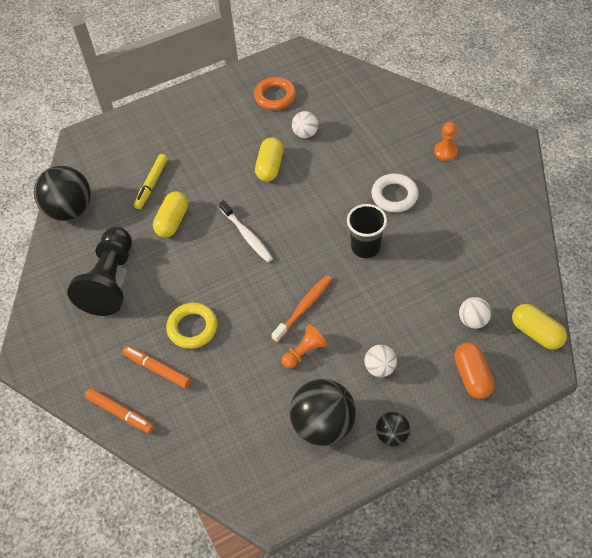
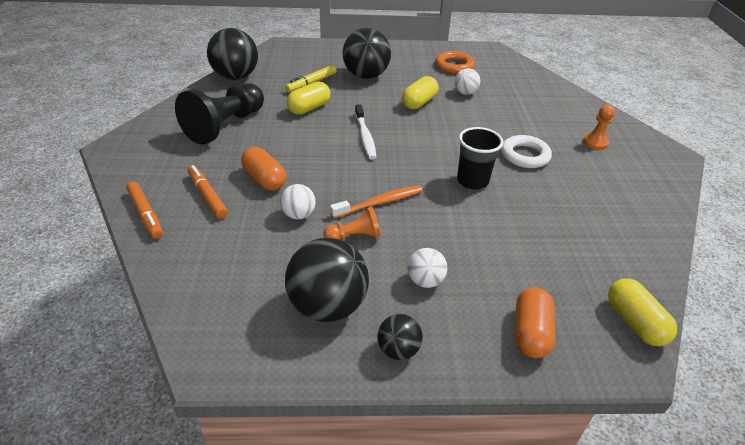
camera: 20 degrees right, 15 degrees down
yellow ring [166,303,217,349] -> orange capsule [241,147,286,190]
white ball [459,297,491,329] -> white ball moved to [280,184,316,219]
none -> black ball [342,28,391,79]

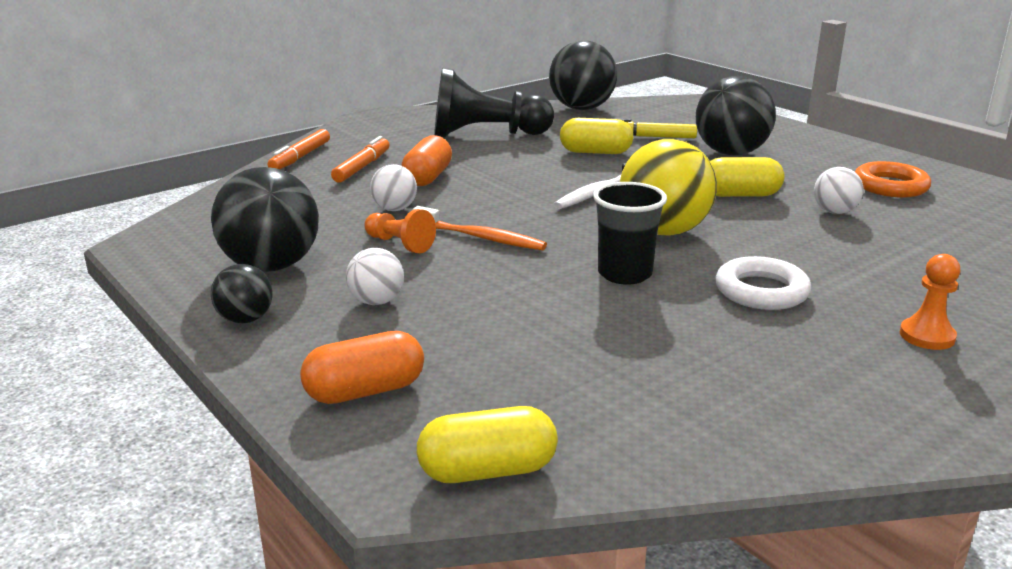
camera: 55 degrees right, 15 degrees down
yellow capsule [608,279,677,346] -> yellow capsule turned 45 degrees clockwise [417,406,558,483]
none -> yellow ball [620,139,717,235]

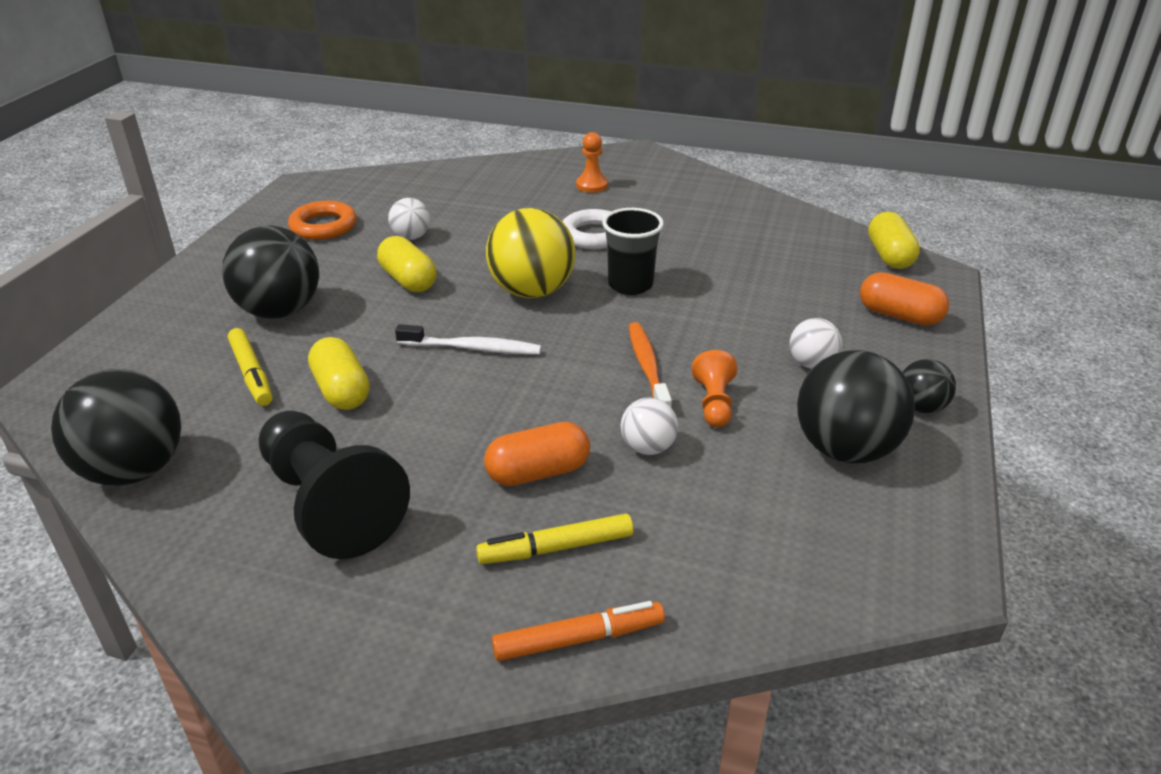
camera: 125 degrees left, 10 degrees up
orange marker [331,136,390,183] -> yellow marker [476,514,633,564]
yellow capsule [417,406,558,483] -> yellow capsule turned 45 degrees clockwise [868,212,920,269]

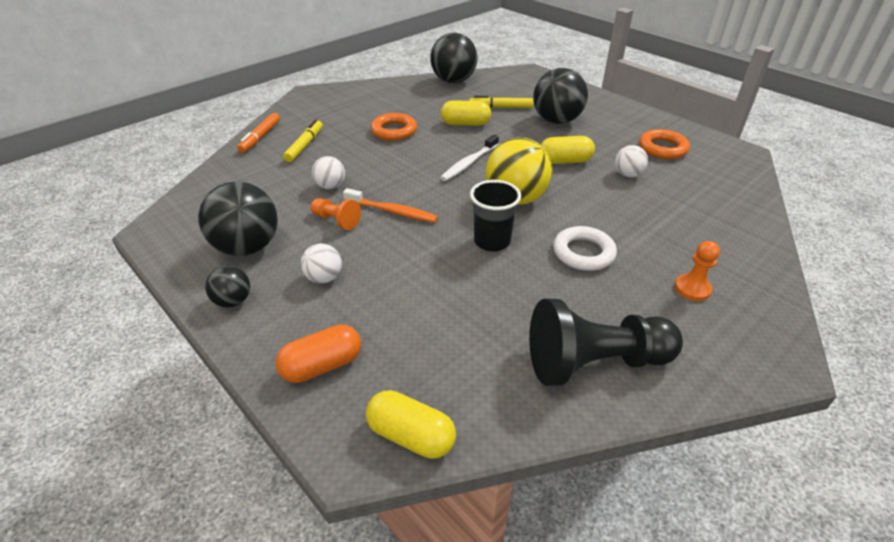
camera: 120 degrees right, 5 degrees up
black pawn [259,411,410,559] -> black pawn moved to [529,299,683,386]
orange capsule [484,422,590,486] -> none
none -> orange ring [371,113,417,141]

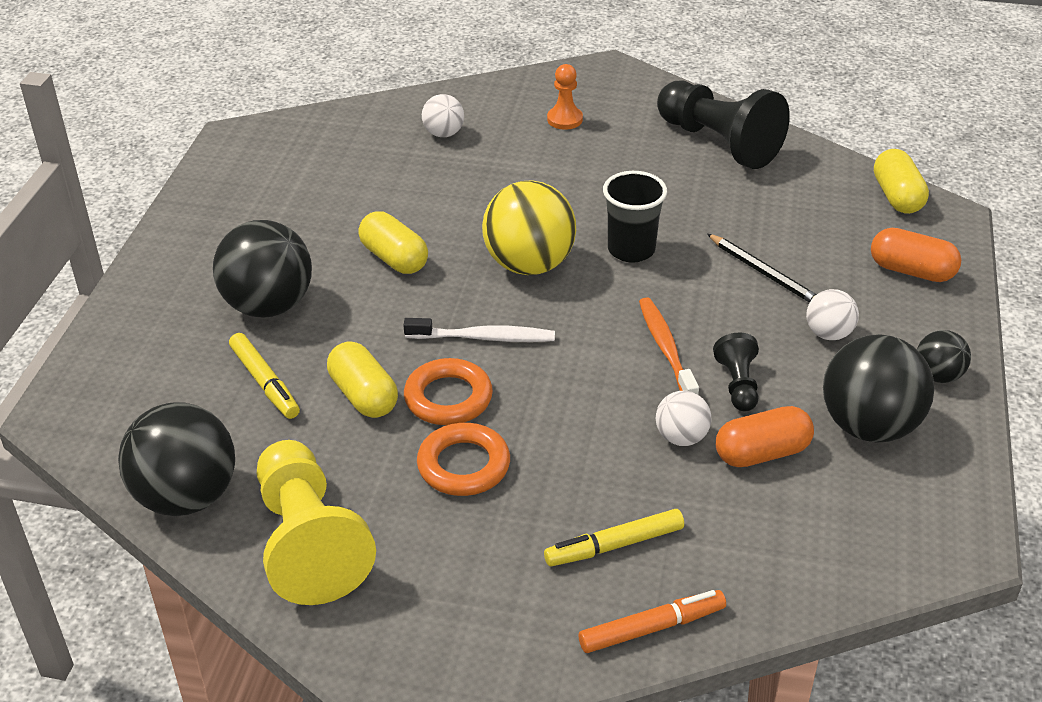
camera: 125 degrees left, 0 degrees up
orange pawn [310,198,361,230] -> black pawn [713,333,759,411]
white ring [553,226,617,271] -> none
white ball [615,145,648,177] -> white ball moved to [422,94,464,137]
orange ring [639,129,690,159] -> orange ring moved to [404,358,493,425]
none -> yellow pawn [257,440,376,605]
none -> black pencil [707,234,817,303]
none -> orange capsule [716,406,814,467]

